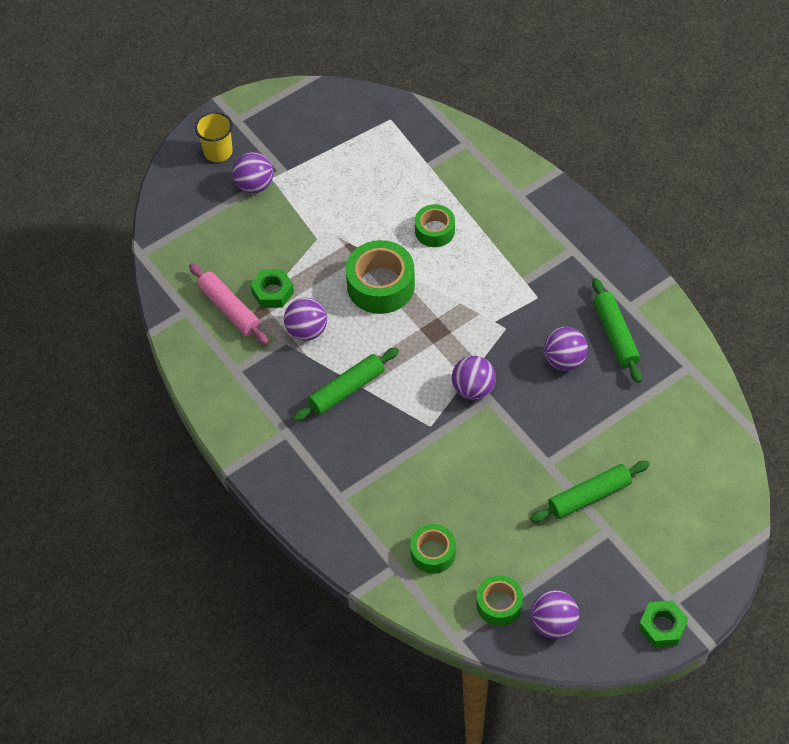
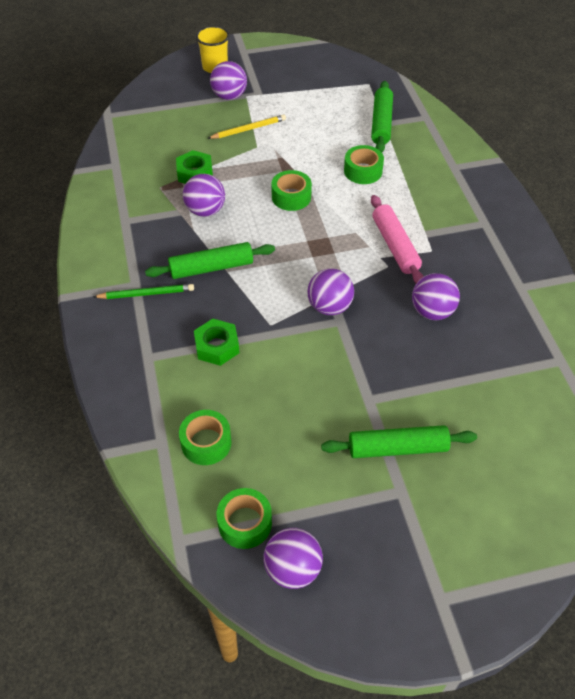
camera: 20 degrees right, 5 degrees down
pink rolling pin [189,263,269,345] -> pink rolling pin moved to [371,195,424,283]
green tape [345,240,415,314] -> green tape [271,170,312,211], size x0.60
green rolling pin [592,278,642,383] -> green rolling pin moved to [371,81,393,152]
green nut [639,601,688,647] -> green nut moved to [194,319,239,366]
none -> green pencil [93,284,194,299]
none -> yellow pencil [207,114,286,139]

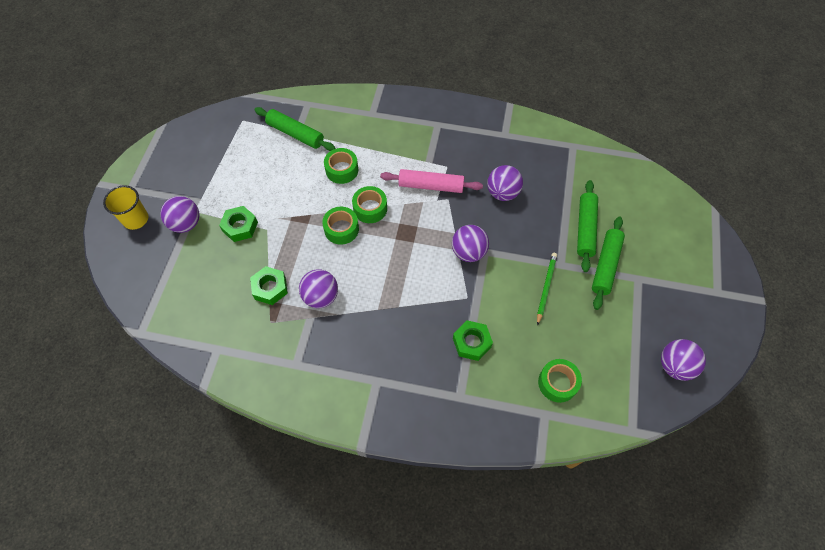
camera: 65 degrees left, 10 degrees up
green pencil [93,284,194,299] -> green pencil moved to [537,253,557,326]
green rolling pin [145,242,275,279] -> green rolling pin moved to [577,180,598,272]
yellow pencil [207,114,286,139] -> green nut [219,206,258,242]
green tape [217,488,272,549] -> green tape moved to [352,186,387,223]

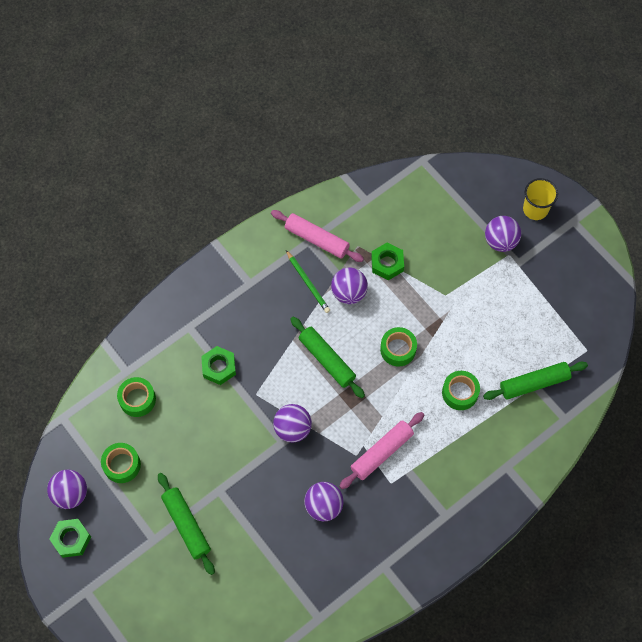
camera: 130 degrees right, 5 degrees up
green nut [219,206,258,242] -> green nut moved to [49,519,91,558]
green tape [352,186,387,223] -> green tape moved to [101,443,141,483]
green pencil [537,253,557,326] -> green pencil moved to [286,250,330,313]
green rolling pin [577,180,598,272] -> green rolling pin moved to [290,317,365,398]
none -> pink rolling pin [271,210,364,262]

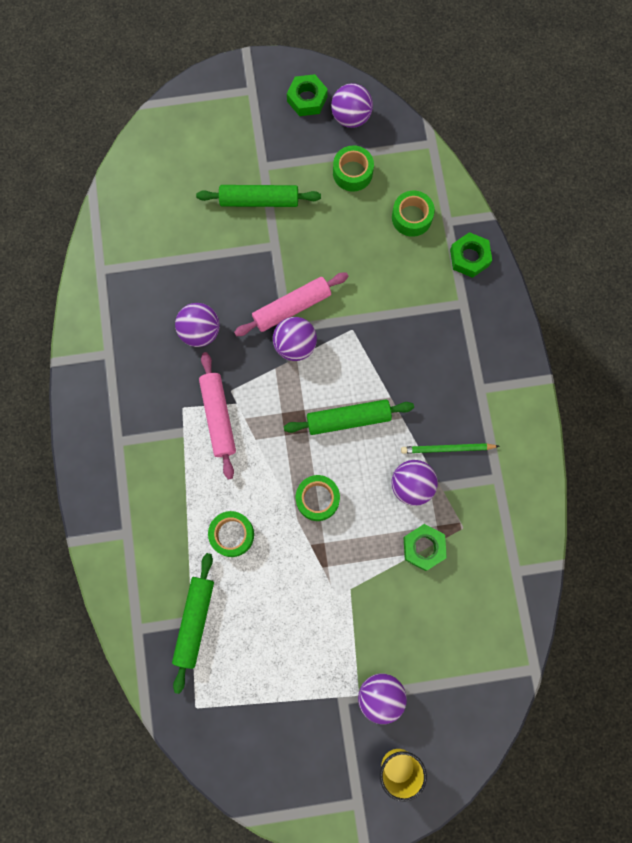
camera: 120 degrees right, 10 degrees up
green nut [201,346,236,385] -> green nut moved to [450,232,492,278]
pink rolling pin [271,210,364,262] -> pink rolling pin moved to [234,273,348,336]

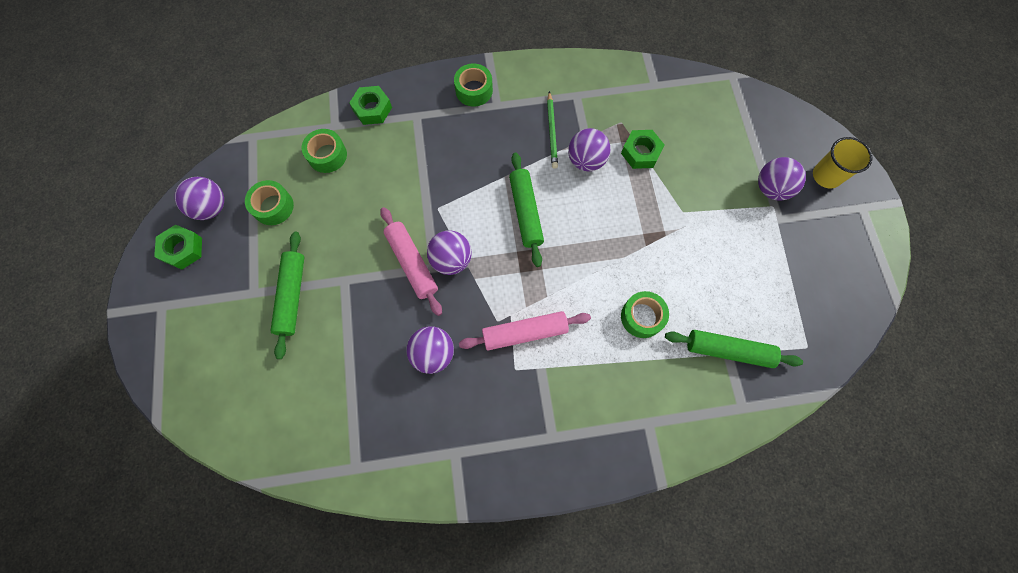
camera: 90 degrees left, 5 degrees down
green tape [296,475,340,521] -> green tape moved to [454,64,493,106]

